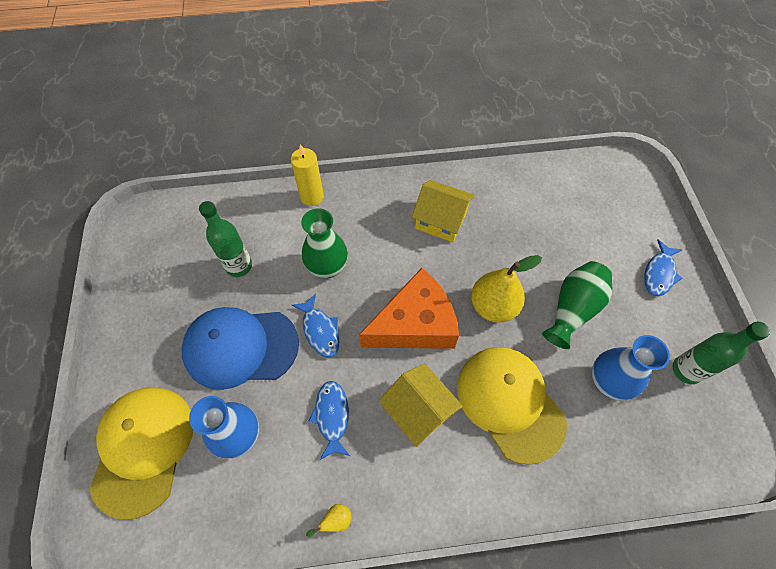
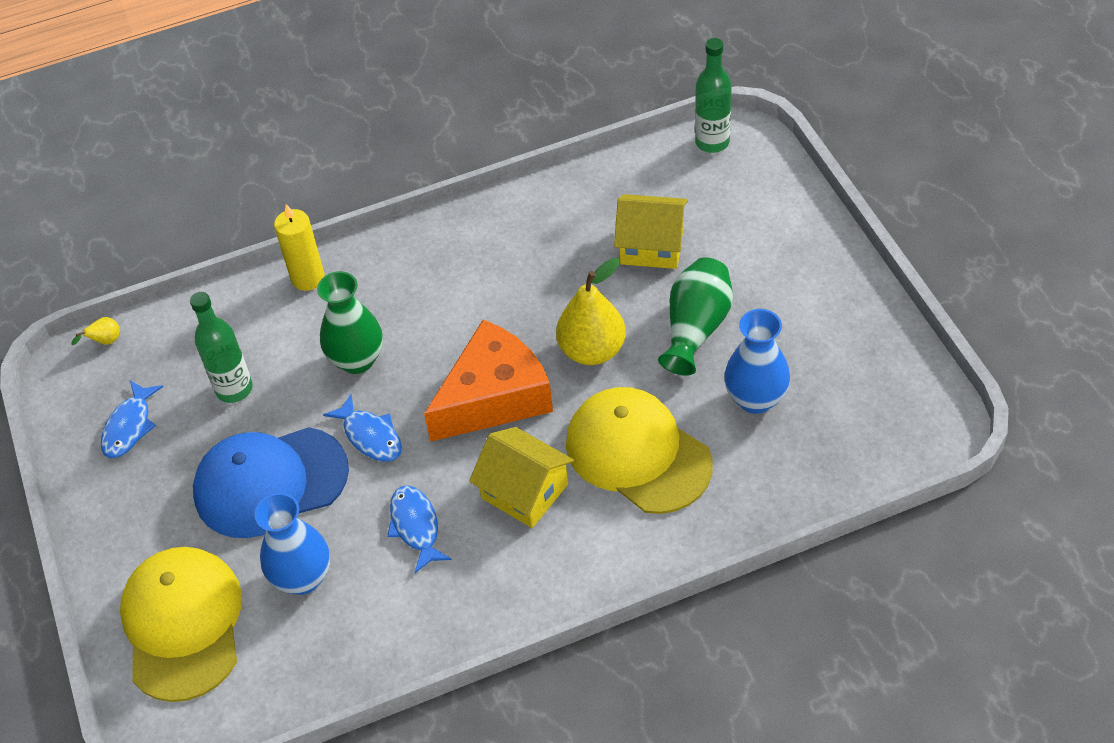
camera: 10 degrees left, 10 degrees down
yellow pear [306,504,351,537] -> yellow pear moved to [71,317,120,345]
yellow house [412,180,475,242] -> yellow house moved to [614,194,688,269]
blue fish [644,240,683,296] -> blue fish moved to [101,380,163,458]
green bottle [673,322,770,384] -> green bottle moved to [695,38,732,153]

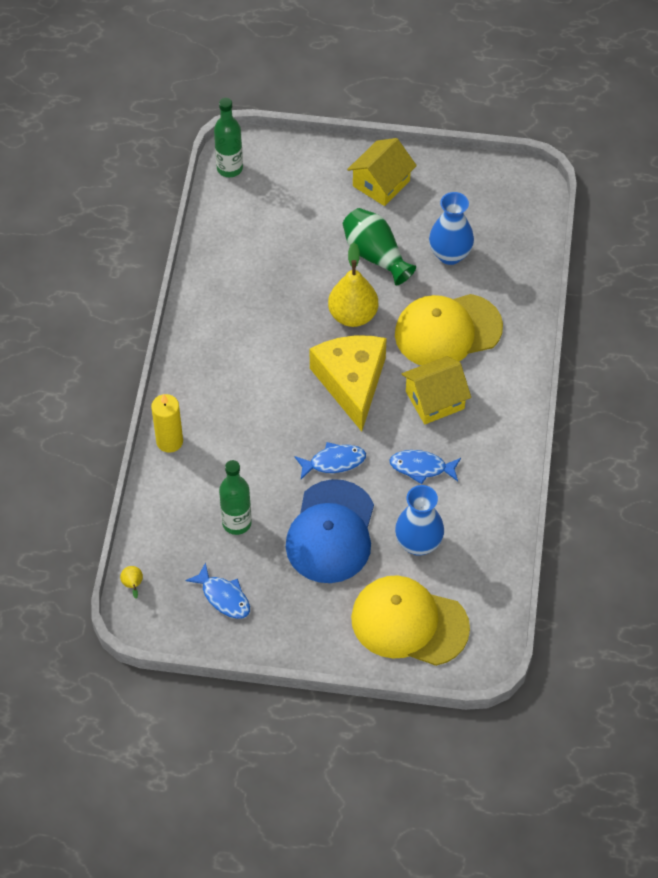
camera: 65 degrees left, 5 degrees up
green vase [317,271,383,374] -> none
orange cheese [424,319,553,442] -> yellow cheese [310,336,387,432]
yellow house [614,194,688,269] -> yellow house moved to [347,138,417,206]

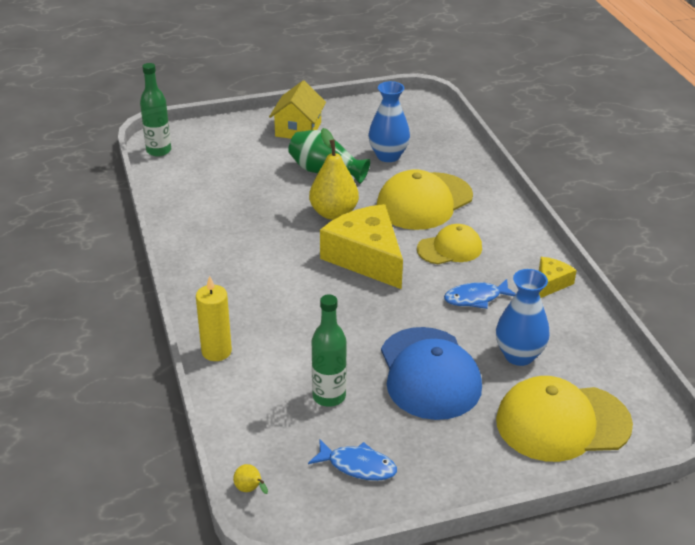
camera: 25 degrees left, 20 degrees down
blue fish [294,442,366,479] -> none
yellow house [402,356,471,424] -> yellow cap [417,224,482,264]
none -> yellow cheese [539,257,577,298]

